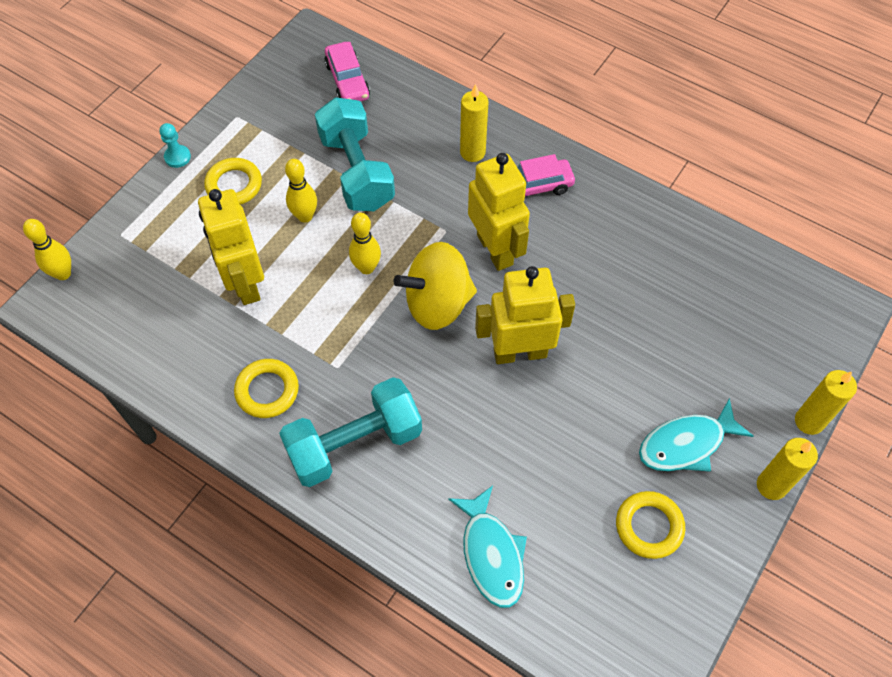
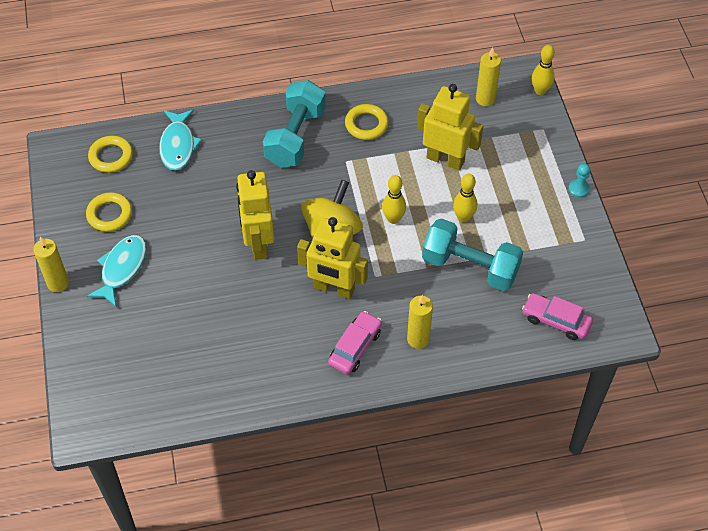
camera: 135 degrees right, 5 degrees down
yellow ring [204,158,262,205] -> yellow ring moved to [88,136,133,173]
turquoise fish [448,486,527,608] -> turquoise fish turned 120 degrees counterclockwise [159,110,202,171]
yellow robot [475,266,575,364] -> yellow robot turned 135 degrees clockwise [236,170,274,260]
yellow candle [795,370,857,435] -> yellow candle moved to [476,47,501,106]

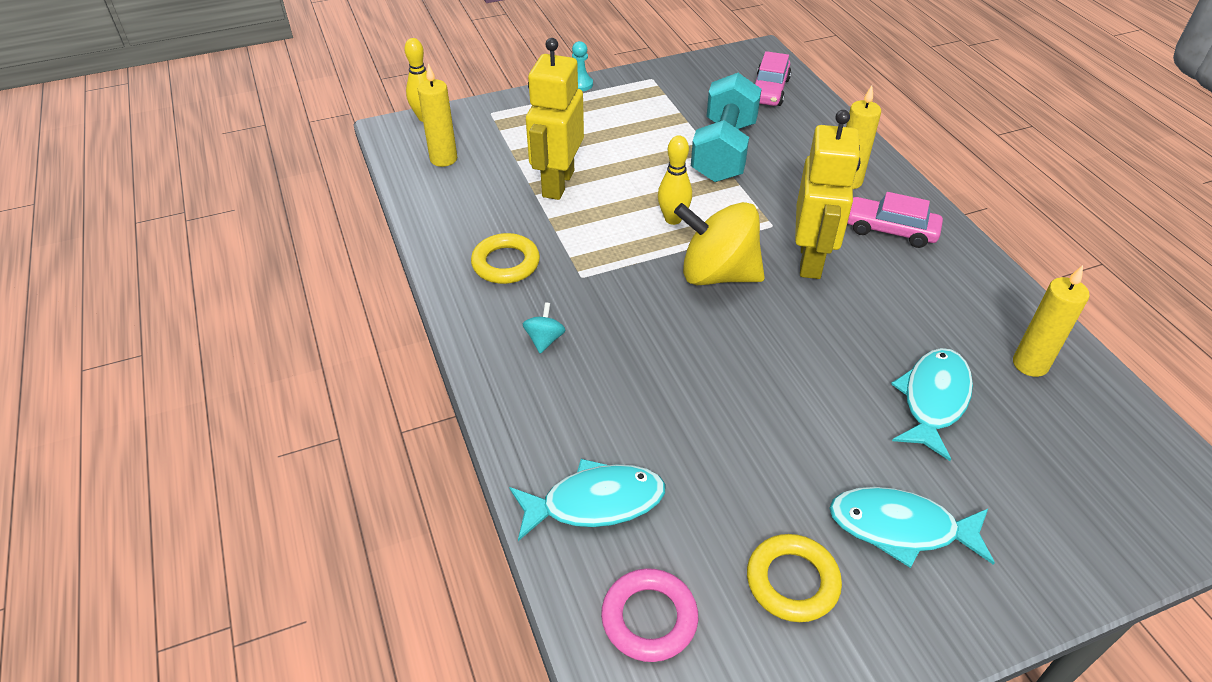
camera: 100 degrees left, 10 degrees down
yellow candle [33,237,69,292] -> yellow candle moved to [1013,265,1089,377]
yellow ring [88,136,133,173] -> pink ring [601,568,698,662]
yellow robot [236,170,274,260] -> none
turquoise dumbbell [263,80,326,168] -> turquoise spinning top [523,302,566,354]
yellow bowling pin [453,174,477,222] -> none
none -> turquoise fish [891,348,973,461]

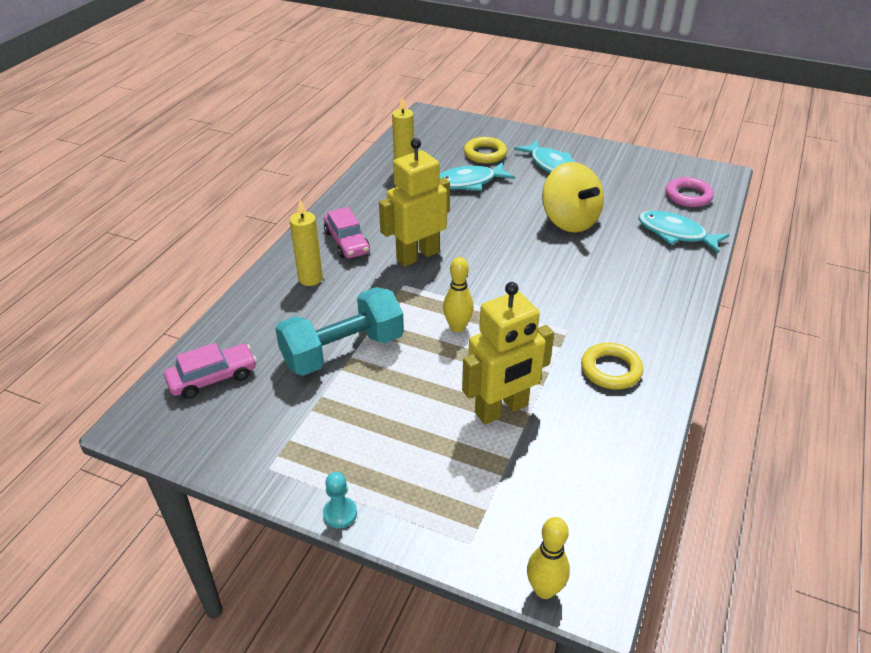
camera: 135 degrees left, 5 degrees down
yellow candle [418,63,457,167] -> none
turquoise spinning top [523,302,566,354] -> none
yellow spinning top [674,202,765,285] -> yellow spinning top moved to [542,162,604,232]
yellow ring [747,534,842,622] -> yellow ring moved to [464,137,507,163]

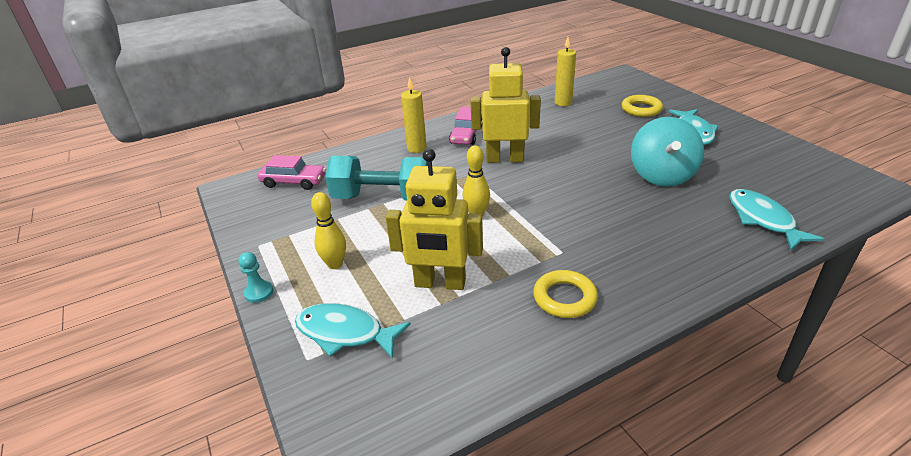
camera: 40 degrees right, 5 degrees down
turquoise fish [439,162,515,191] -> turquoise fish moved to [295,303,411,359]
yellow bowling pin [527,517,570,599] -> yellow bowling pin moved to [311,192,346,269]
yellow spinning top [542,162,604,232] -> turquoise spinning top [631,117,704,187]
pink ring [666,177,714,207] -> none

